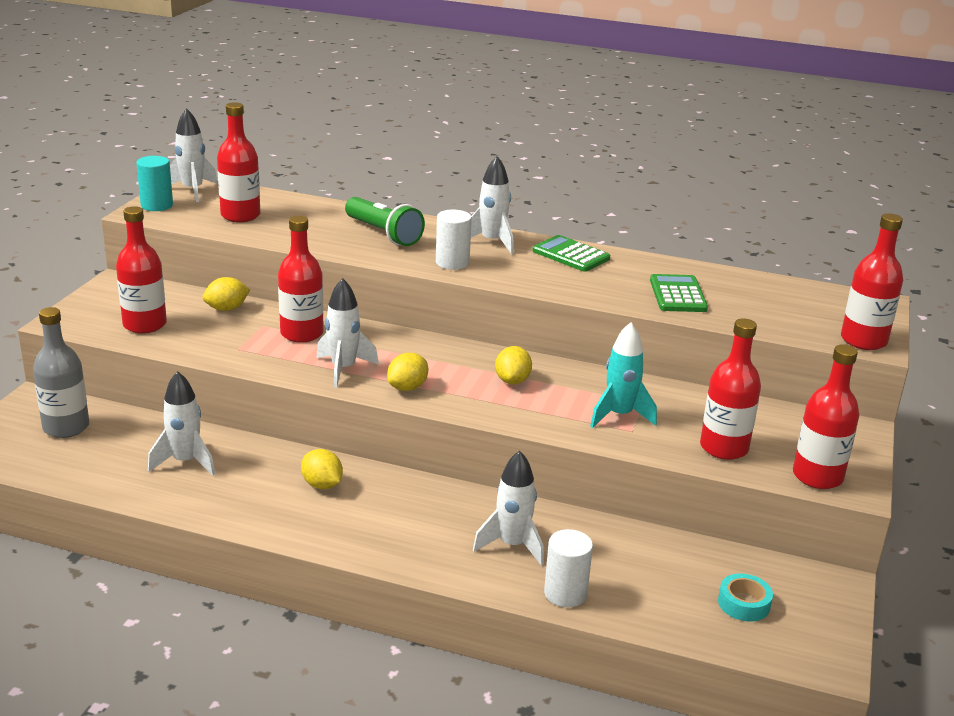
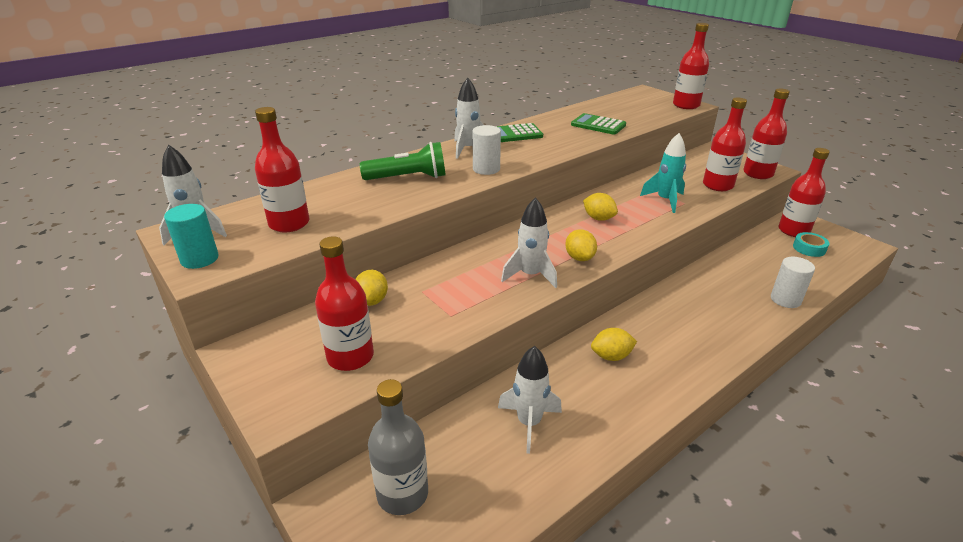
camera: 55 degrees left, 5 degrees up
red bottle [278,216,324,343] -> red bottle moved to [778,148,830,237]
white rocket [473,450,544,566] -> none

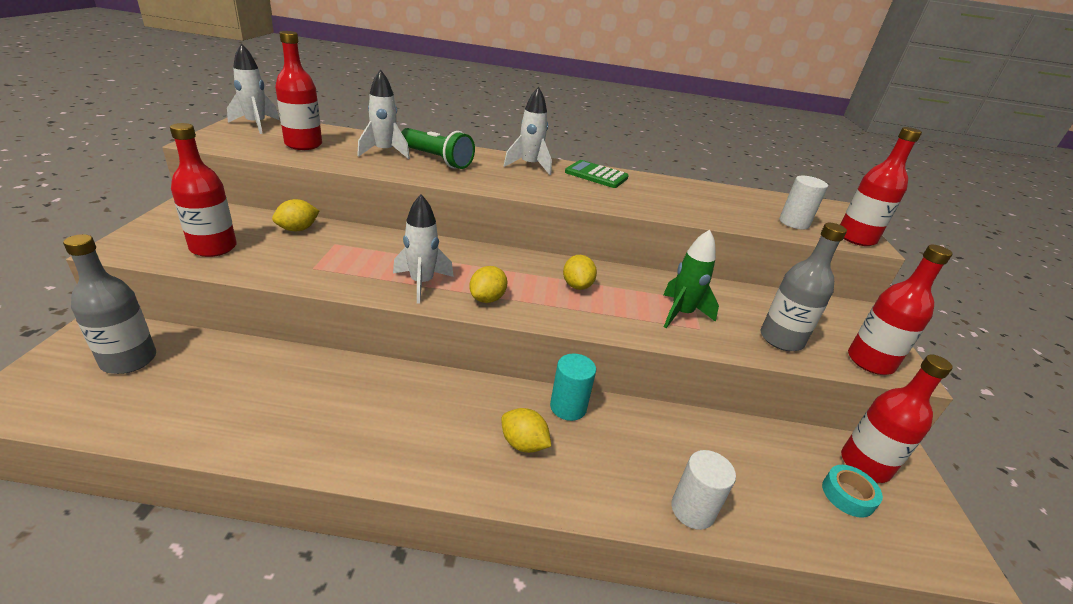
camera: 40 degrees right, 0 degrees up
turquoise cylinder [164,204,219,269] -> turquoise cylinder moved to [550,354,596,421]
white cylinder [472,125,501,175] -> white cylinder moved to [779,176,828,230]
white rocket [498,346,562,454] -> white rocket moved to [357,69,410,159]
green calculator [571,113,626,135] -> none
yellow lemon [591,328,637,361] -> yellow lemon moved to [501,408,551,453]
turquoise rocket [640,133,686,213] -> green rocket [663,230,719,328]
red bottle [703,98,747,191] -> grey bottle [761,223,847,351]

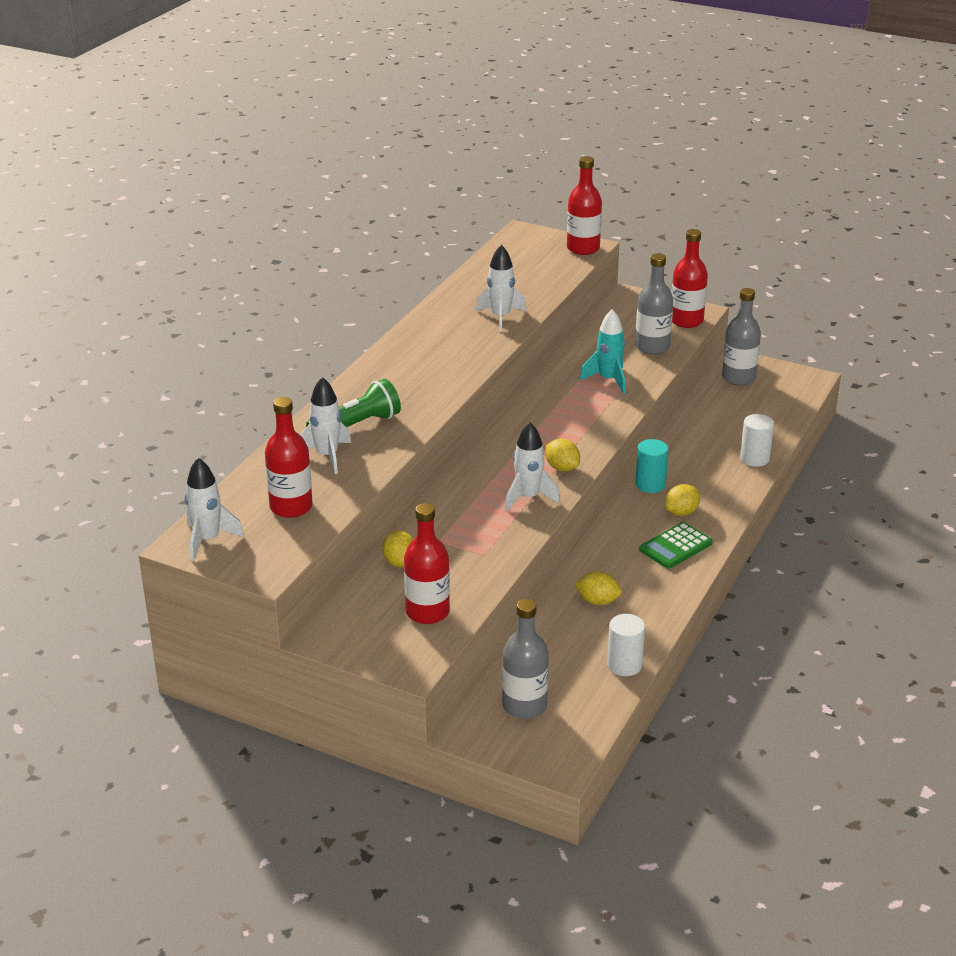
camera: 65 degrees left, 0 degrees up
white rocket [504,87,552,175] -> white rocket moved to [476,245,526,332]
yellow lemon [563,255,597,290] -> yellow lemon moved to [574,571,622,605]
green calculator [565,160,629,188] -> green calculator moved to [639,522,713,569]
green rocket [663,230,719,328] -> turquoise rocket [580,309,625,394]
white cylinder [779,176,828,230] -> white cylinder moved to [607,614,645,676]
turquoise tape [822,465,883,518] -> none
red bottle [841,355,953,483] -> grey bottle [722,288,761,386]

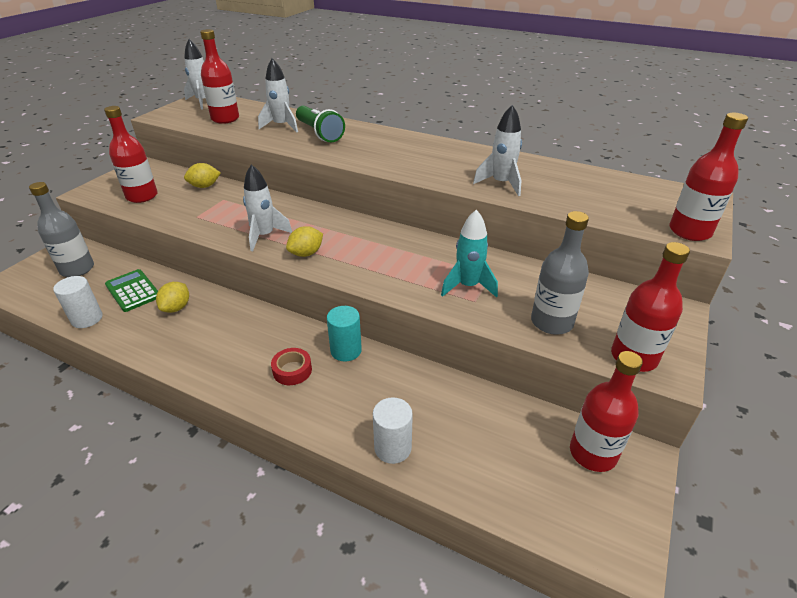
camera: 90 degrees right, 5 degrees up
green calculator [639,522,713,569] -> green calculator moved to [105,269,158,312]
yellow lemon [665,484,701,516] -> red tape [271,348,312,385]
grey bottle [722,288,761,386] -> red bottle [570,351,643,472]

